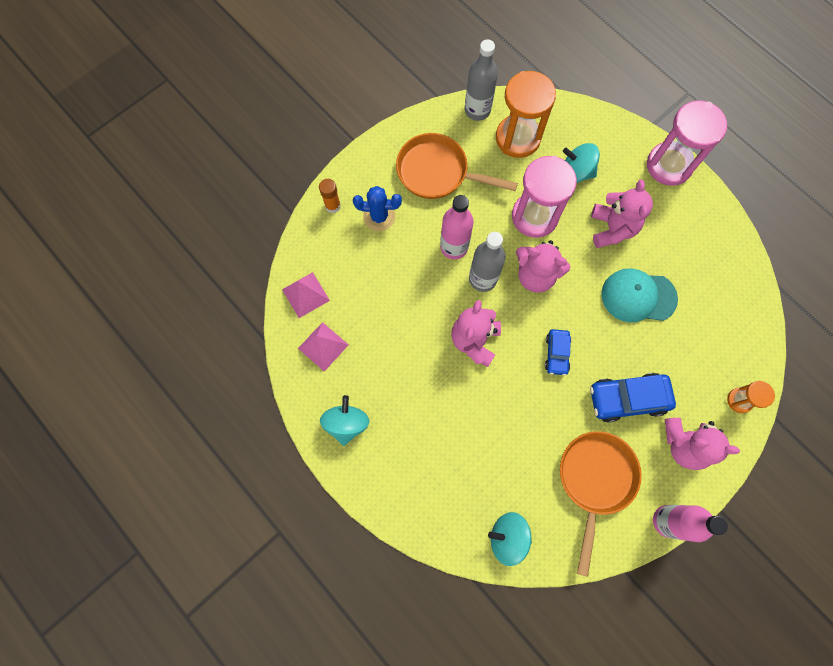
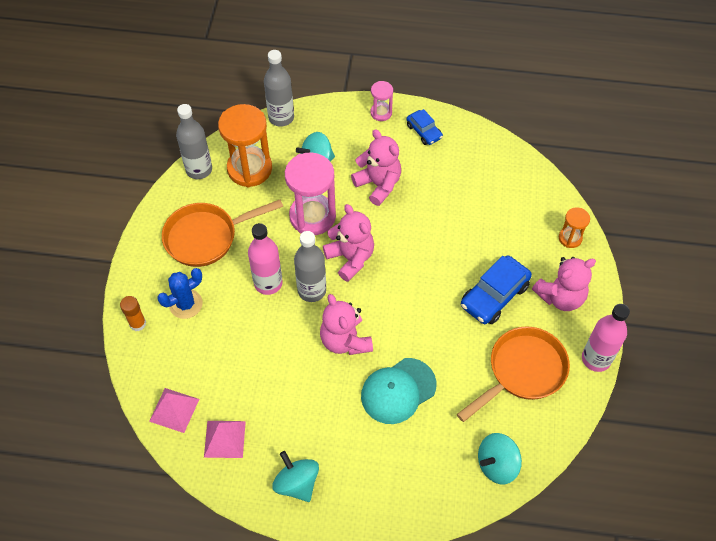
camera: 40 degrees left, 15 degrees down
pink teddy bear [516,240,571,293] -> pink teddy bear turned 105 degrees counterclockwise [323,204,374,282]
blue car [545,329,571,376] -> blue car moved to [407,109,443,145]
orange pan [560,431,642,577] -> orange pan turned 75 degrees clockwise [457,326,570,422]
turquoise cap [601,268,678,322] -> turquoise cap moved to [361,358,437,424]
pink hourglass [647,100,727,186] -> pink hourglass [370,81,393,121], size x0.50
none -> grey bottle [264,50,294,127]

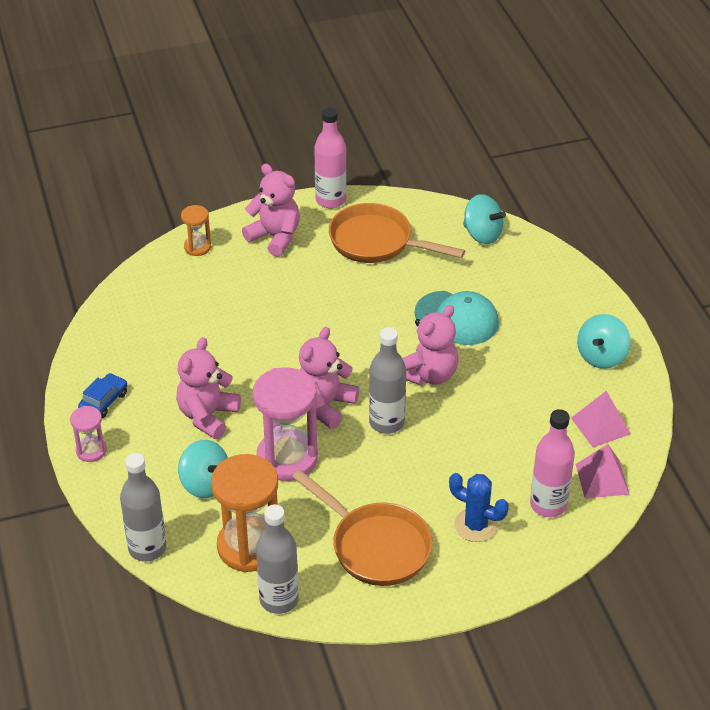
camera: 115 degrees left, 15 degrees down
orange glue stick [120,296,146,331] -> none
pink bottle [248,223,283,295] -> pink bottle moved to [530,409,575,517]
blue car [461,255,532,324] -> none

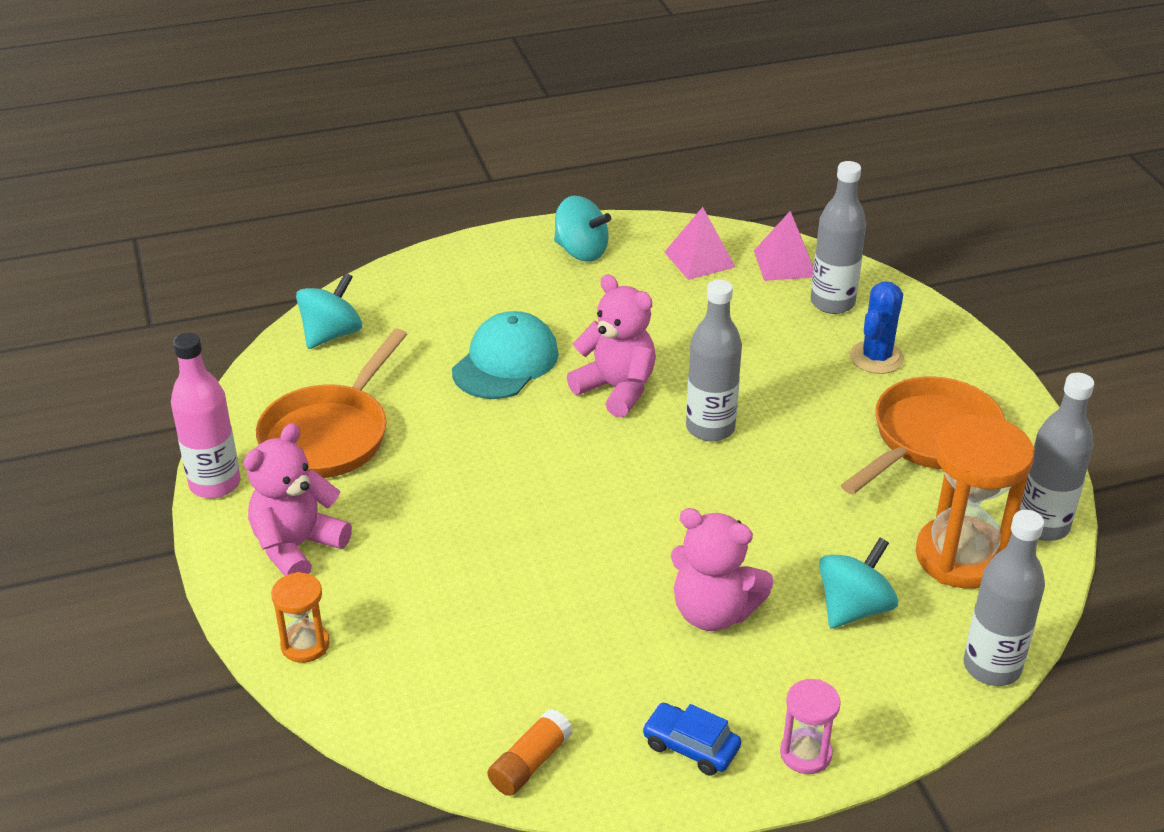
camera: 90 degrees left, 5 degrees down
pink hourglass [253,368,318,481] -> none
pink teddy bear [299,327,359,429] -> none
pink bottle [530,409,575,517] -> grey bottle [811,161,866,314]
none -> orange glue stick [487,709,573,796]

